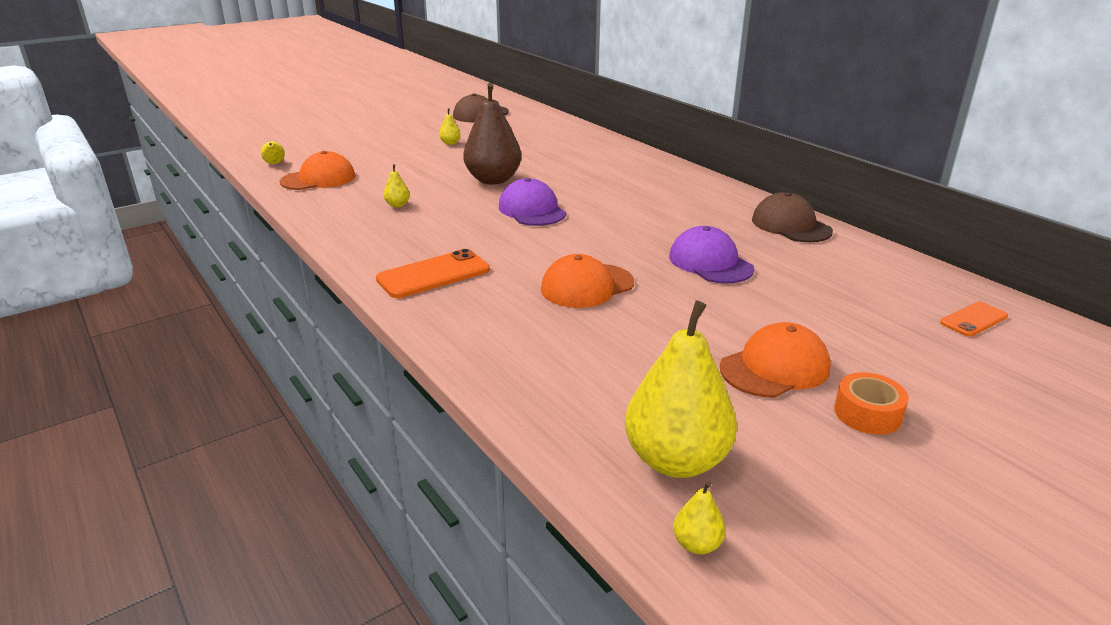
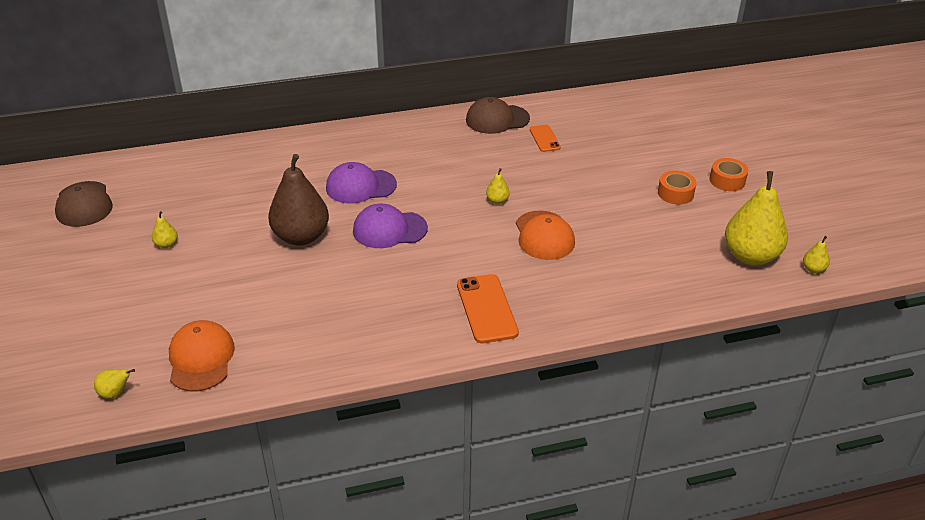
camera: 70 degrees left, 10 degrees up
yellow pear [384,164,410,208] -> yellow pear moved to [486,168,509,204]
purple cap [669,226,755,284] -> purple cap moved to [326,162,397,204]
orange cap [720,322,831,398] -> orange tape [658,170,697,205]
orange phone [940,302,1008,337] -> orange phone moved to [530,125,561,152]

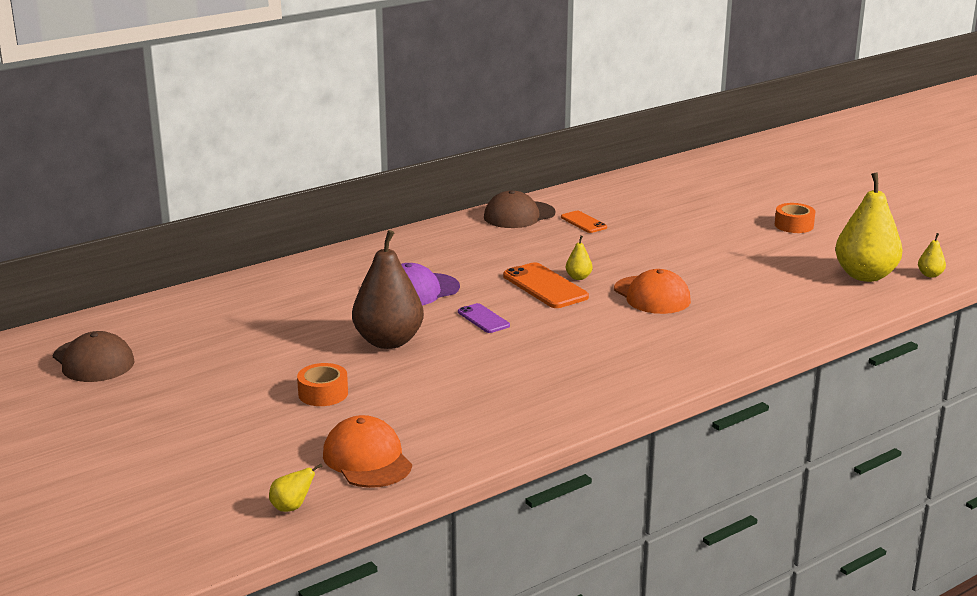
camera: 20 degrees left, 15 degrees down
yellow pear [152,211,178,248] -> none
purple cap [353,204,428,248] -> purple phone [458,303,510,333]
orange phone [457,274,519,344] -> orange phone moved to [503,262,589,308]
orange tape [658,170,697,205] -> orange tape moved to [297,363,348,406]

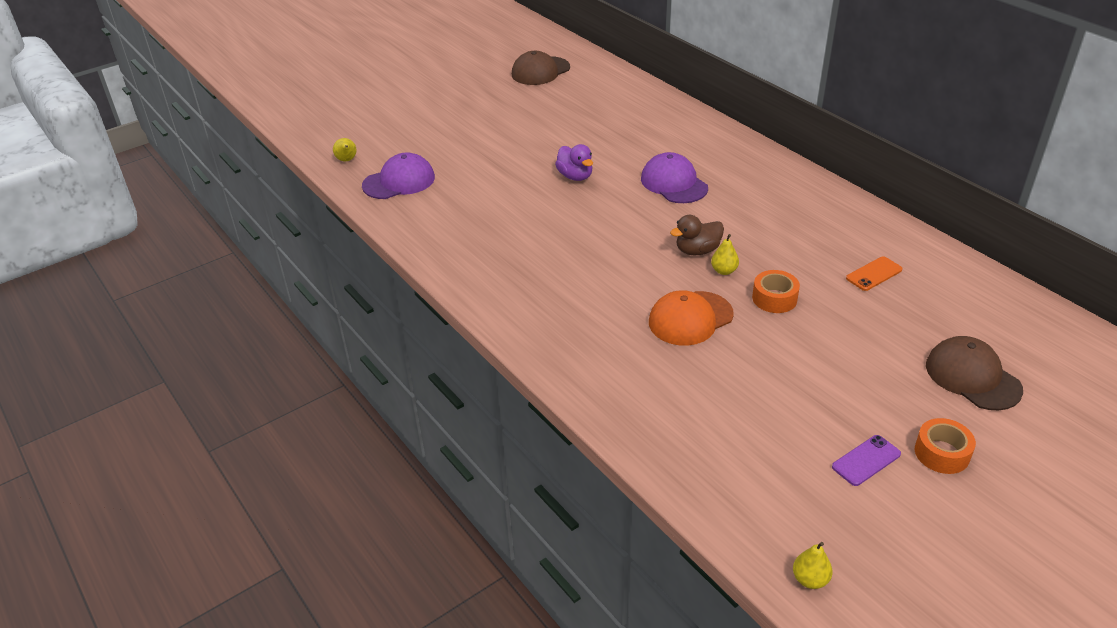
camera: 90 degrees right, 15 degrees up
orange tape [297,363,348,406] -> orange tape moved to [752,270,800,313]
orange cap [323,415,412,488] -> purple cap [362,152,435,199]
brown pear [352,230,424,349] -> purple duck [555,144,593,181]
purple phone [458,303,510,333] -> purple phone moved to [832,435,901,486]
brown cap [484,190,556,228] -> brown cap moved to [926,336,1023,410]
orange phone [503,262,589,308] -> brown duck [670,215,724,255]
yellow pear [835,172,903,282] -> none

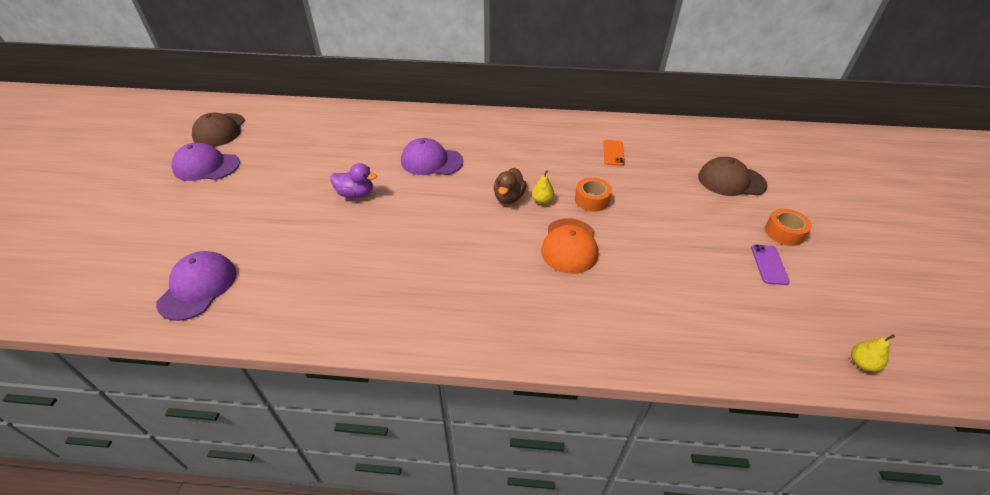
camera: 50 degrees left, 5 degrees up
yellow pear [333,138,356,161] -> none
none -> purple cap [172,143,240,181]

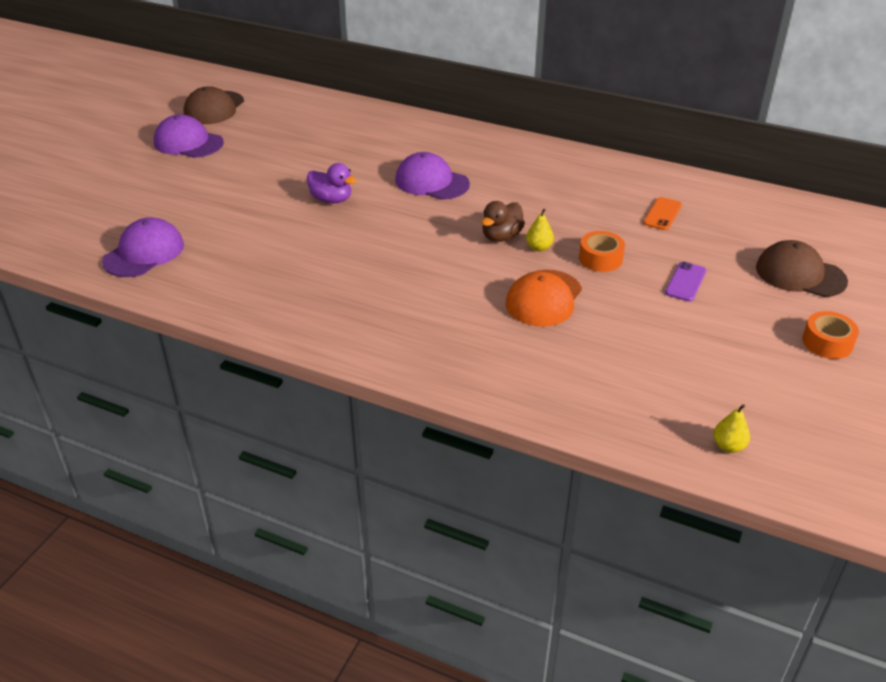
camera: 20 degrees right, 5 degrees down
purple phone [751,244,790,285] -> purple phone moved to [665,262,706,302]
yellow pear [851,334,895,372] -> yellow pear moved to [713,404,750,453]

